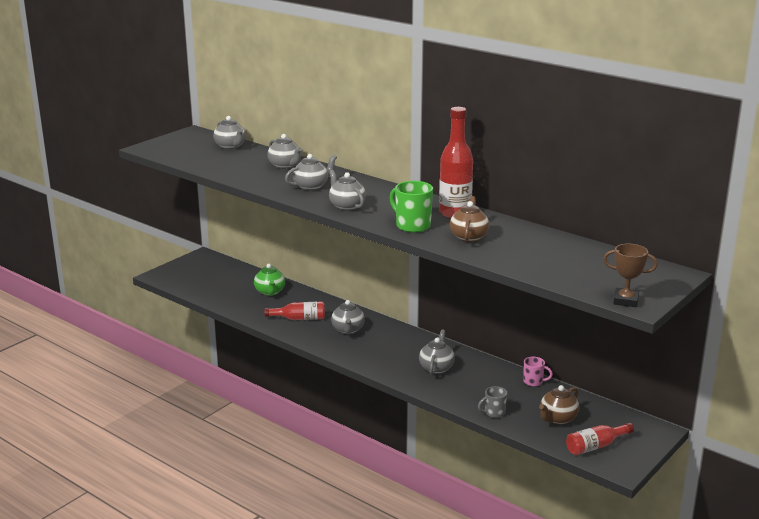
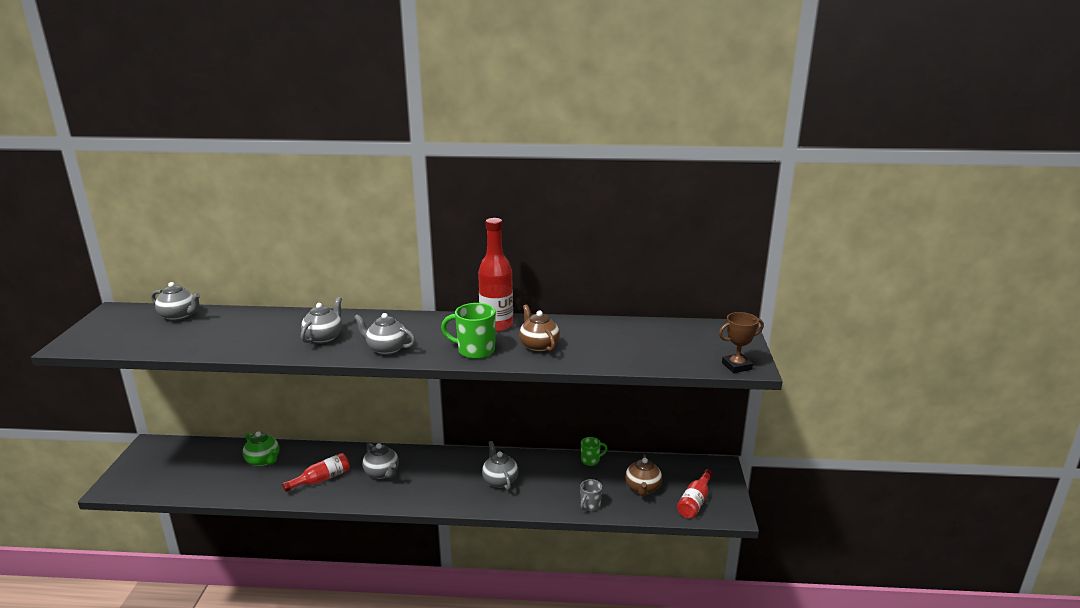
camera: 35 degrees left, 0 degrees up
grey teapot [268,134,302,169] -> none
pink mug [523,357,553,386] -> green mug [581,437,608,466]

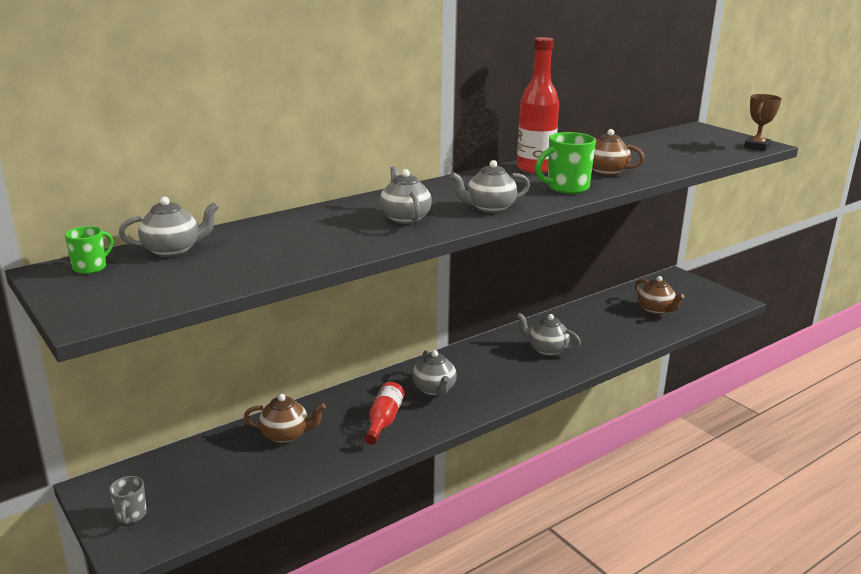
camera: 40 degrees left, 0 degrees up
green teapot [242,431,280,467] -> brown teapot [244,394,326,443]
grey teapot [362,443,399,479] -> grey teapot turned 60 degrees clockwise [412,350,457,396]
grey mug [580,479,602,511] -> grey mug moved to [109,476,147,524]
green mug [581,437,608,466] -> green mug moved to [65,226,114,274]
red bottle [677,469,713,518] -> none

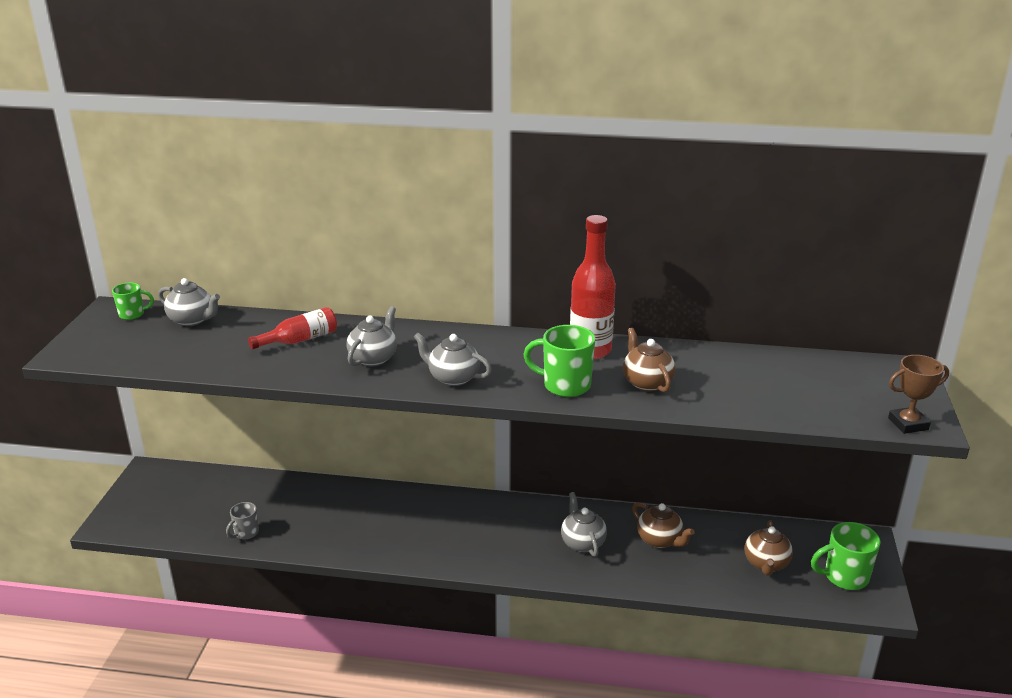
camera: 45 degrees right, 5 degrees up
grey mug [109,476,147,524] -> grey mug moved to [226,502,259,539]
brown teapot [244,394,326,443] -> brown teapot moved to [632,502,695,548]
red bottle [365,382,404,445] -> red bottle moved to [248,307,337,349]
grey teapot [412,350,457,396] -> none
none -> green mug [811,522,881,590]

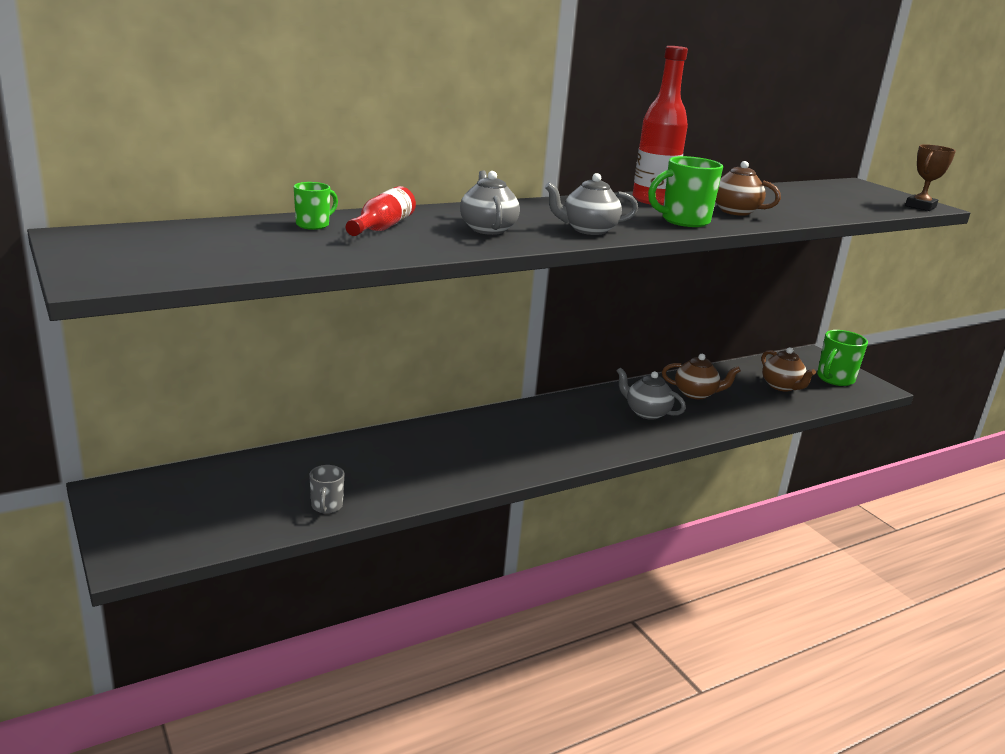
camera: 40 degrees left, 5 degrees down
green mug [112,283,154,320] -> green mug moved to [294,182,338,230]
grey teapot [158,278,220,326] -> none

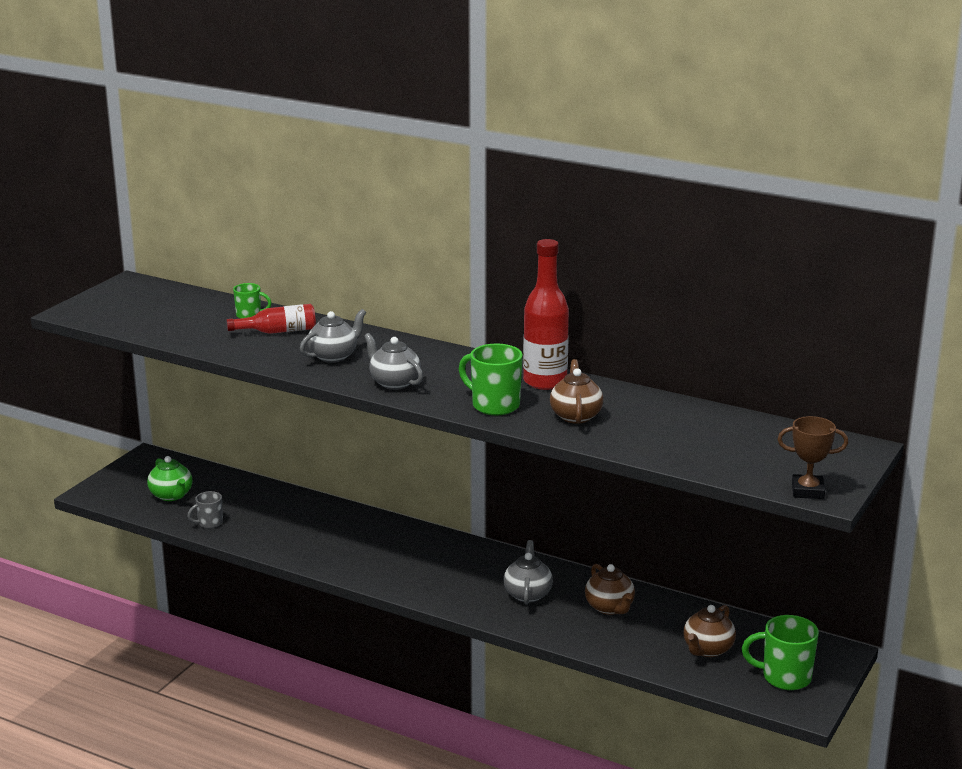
camera: 60 degrees right, 0 degrees up
none -> green teapot [147,456,192,501]

